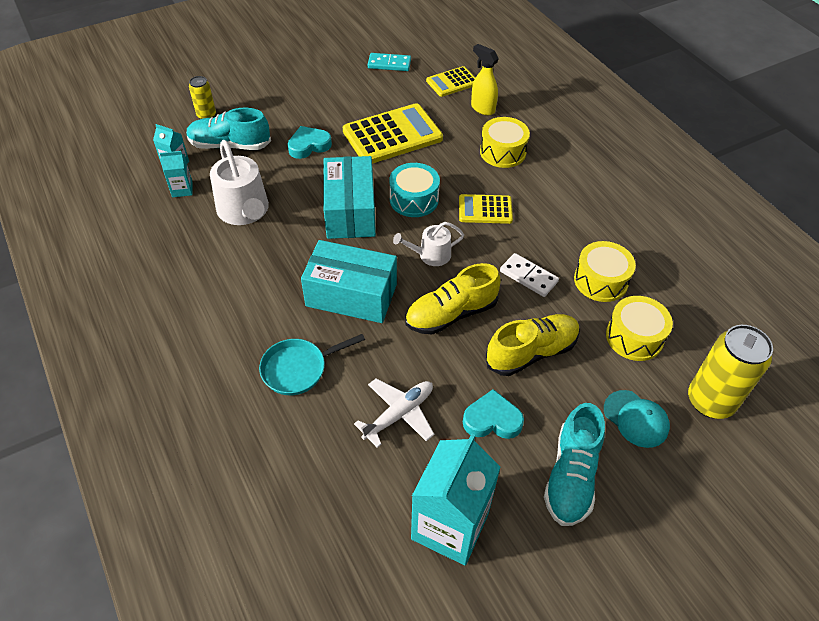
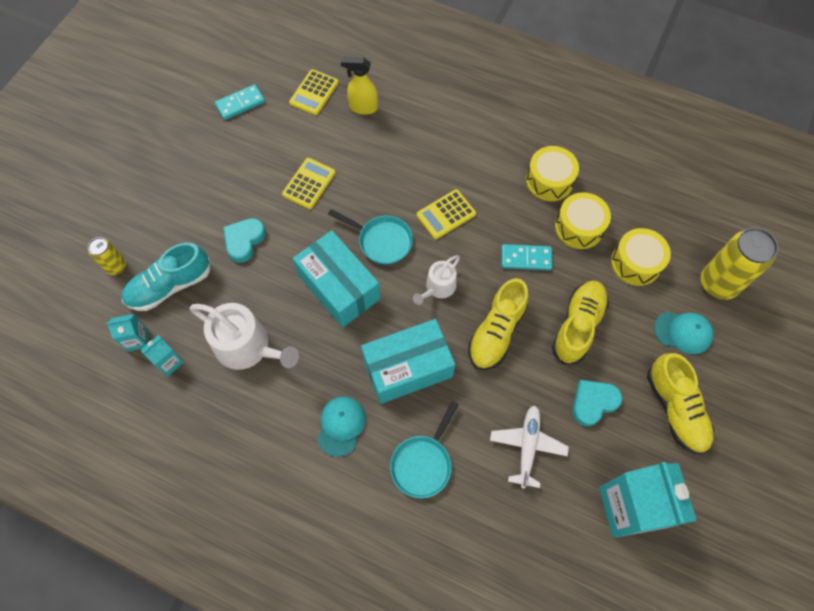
camera: 35 degrees left, 15 degrees up
yellow calculator [343,103,443,164] -> yellow calculator [282,158,336,209], size x0.56
turquoise drum [389,163,440,217] -> turquoise pan [328,209,413,264]
yellow drum [480,117,530,168] -> yellow drum moved to [526,146,579,201]
white domino [500,253,559,297] -> turquoise domino [502,244,553,270]
turquoise shoe [544,403,605,526] -> yellow shoe [647,353,714,455]
none -> turquoise cap [318,396,366,457]

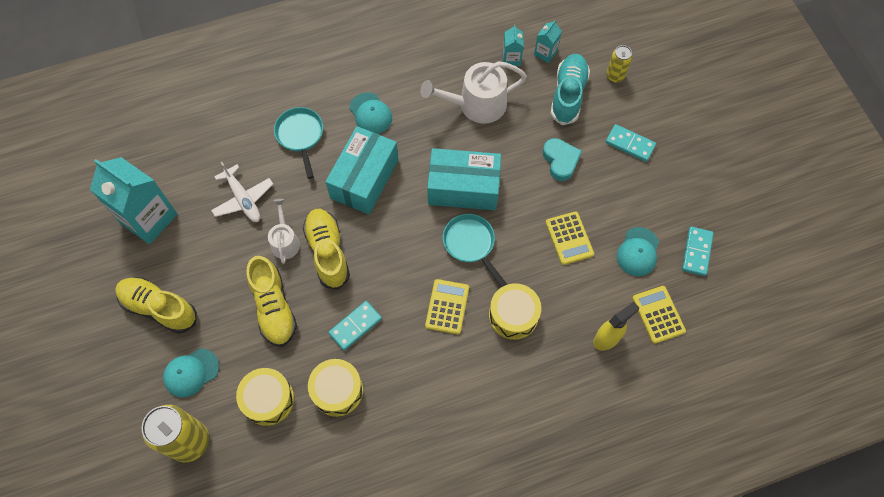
camera: 135 degrees right, 0 degrees up
turquoise pan [328,209,413,264] -> turquoise pan turned 75 degrees clockwise [443,214,507,287]
white watering can [413,255,460,305] -> white watering can moved to [268,199,300,264]
yellow drum [526,146,579,201] -> yellow drum moved to [489,283,541,340]
turquoise heart [573,380,623,426] -> none
none -> turquoise domino [605,124,656,162]
none -> turquoise cap [617,227,659,276]

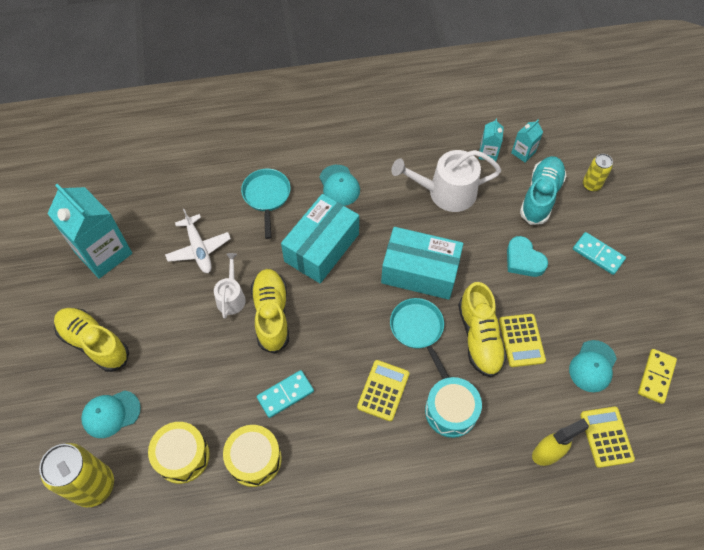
camera: 10 degrees right, 5 degrees down
yellow shoe [246,256,297,347] -> yellow shoe moved to [458,282,507,377]
yellow drum [489,283,541,340] -> turquoise drum [425,377,482,438]
turquoise heart [543,138,582,181] -> turquoise heart turned 150 degrees clockwise [507,236,548,277]
turquoise domino [682,227,714,276] -> yellow domino [638,349,677,404]

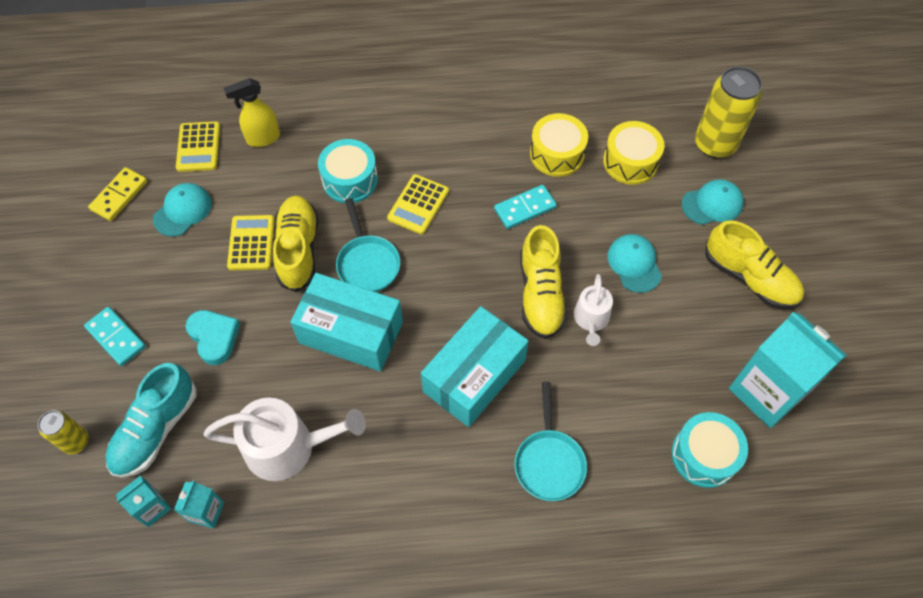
camera: 175 degrees left, 0 degrees up
white plane [165,209,231,273] -> none
turquoise cap [319,165,360,206] -> turquoise cap moved to [607,234,662,293]
none -> turquoise drum [672,412,748,488]

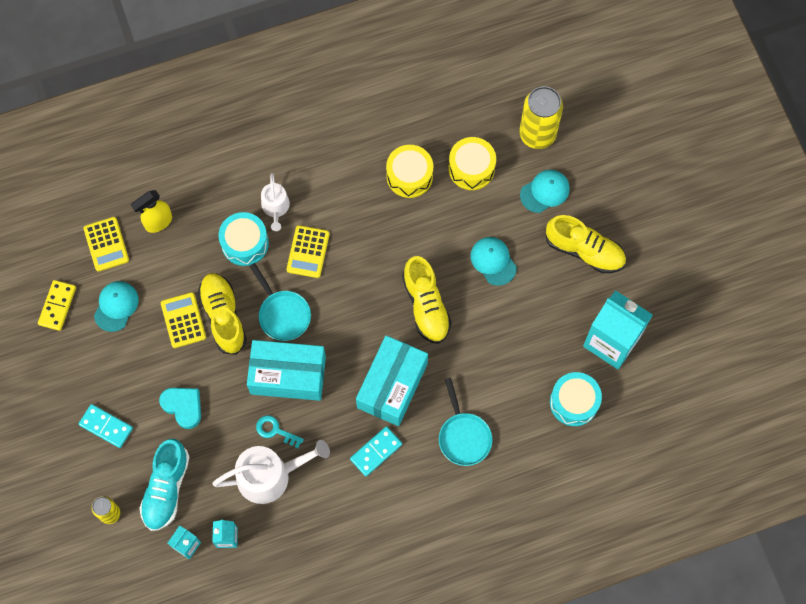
camera: 15 degrees left, 10 degrees up
turquoise domino [494,185,557,229] -> turquoise domino moved to [350,426,402,476]
white watering can [574,274,613,346] -> white watering can moved to [261,173,290,231]
none -> turquoise key [256,415,304,449]

